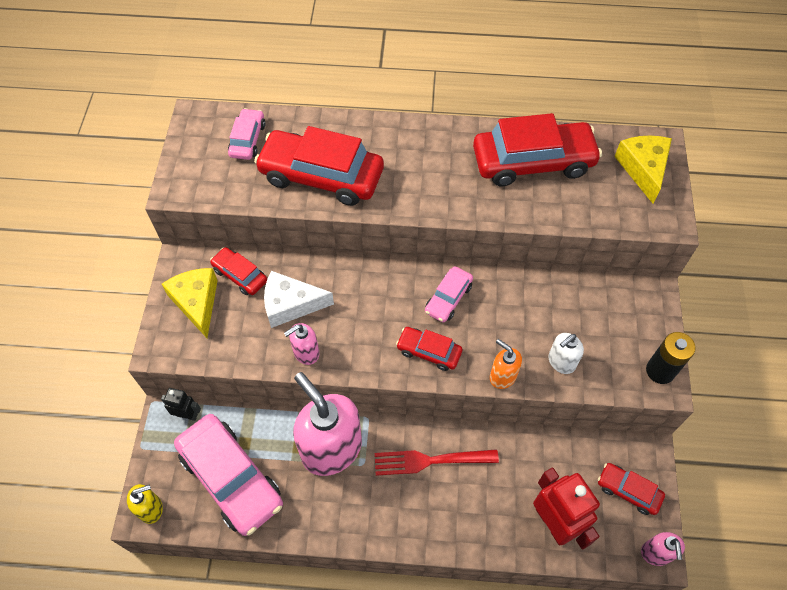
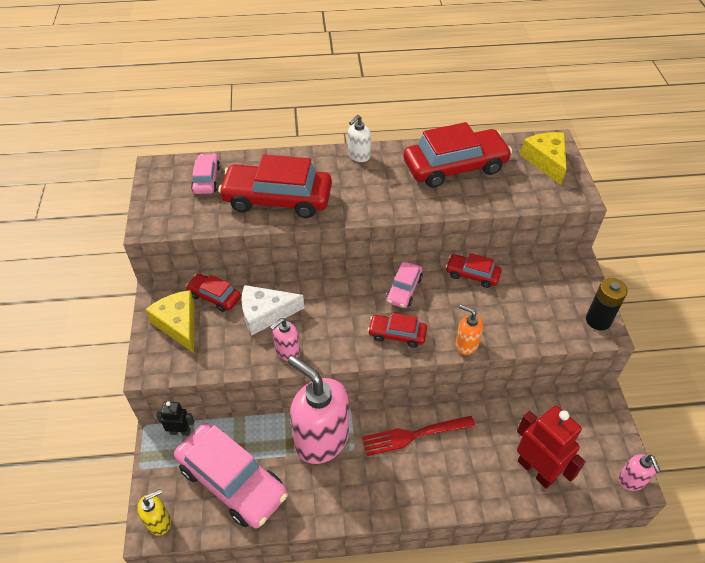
camera: 10 degrees left, 10 degrees down
white soap dispenser [548,333,584,374] -> white soap dispenser moved to [348,115,371,162]
red car [598,463,665,515] -> red car moved to [446,253,502,288]

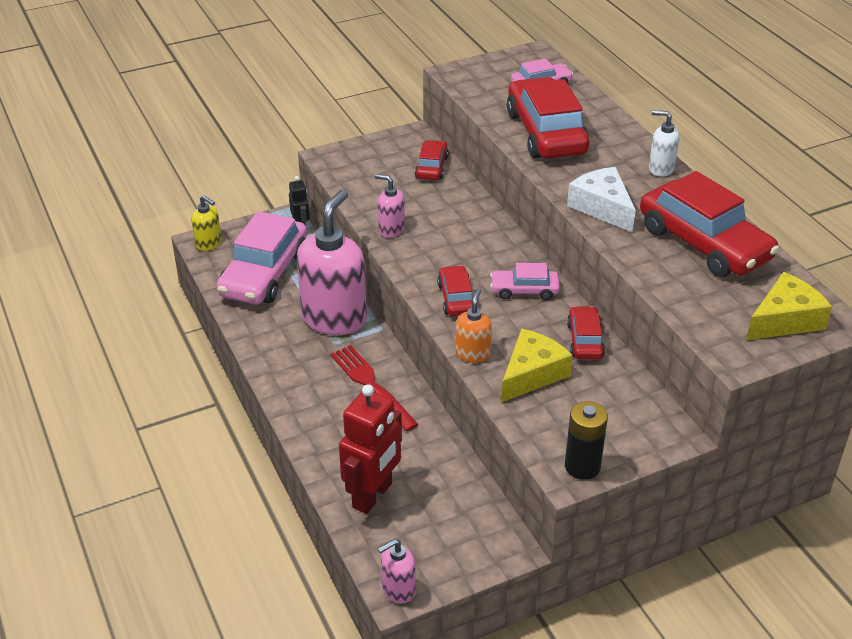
camera: 70 degrees right, 10 degrees down
yellow cheese [145,290,195,353] -> yellow cheese moved to [501,329,573,402]
white cheese [242,285,304,336] -> white cheese moved to [567,167,636,233]

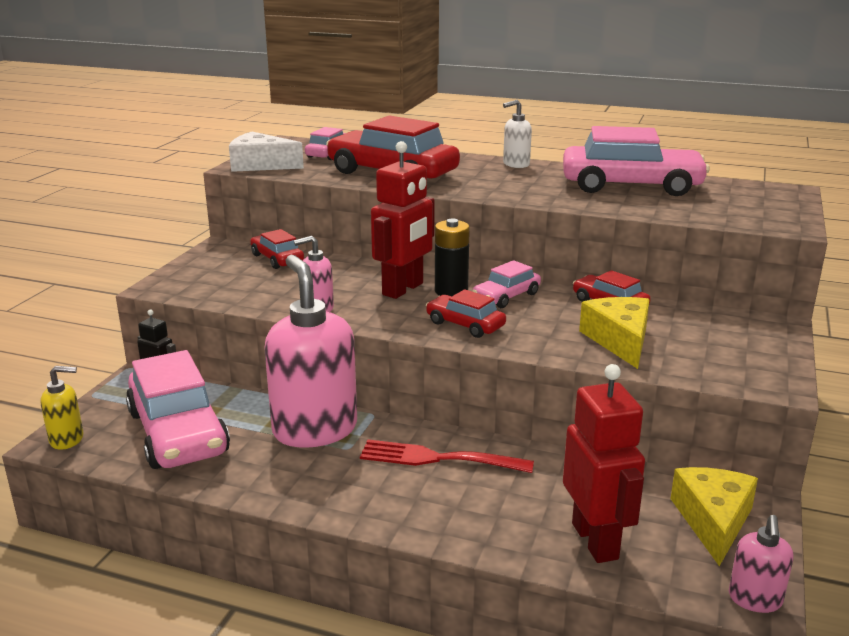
camera: 45 degrees left, 15 degrees down
orange soap dispenser [456,289,492,363] -> none
black battery [565,401,608,480] -> black battery moved to [435,219,470,296]
white cheese [567,167,636,233] -> white cheese moved to [229,132,304,172]
red car [640,171,779,277] -> pink car [563,126,710,196]
yellow cheese [746,272,832,340] -> yellow cheese moved to [670,467,758,566]
none -> red robot [371,141,434,299]

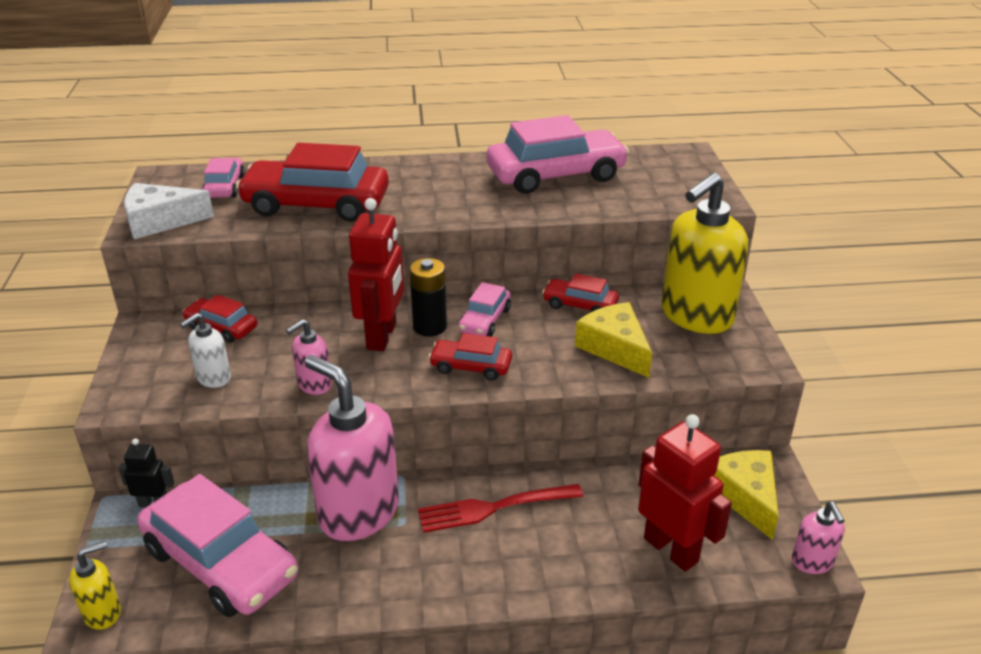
camera: 25 degrees left, 10 degrees up
white soap dispenser [503,100,532,168] -> white soap dispenser moved to [180,313,231,388]
none -> yellow soap dispenser [661,173,748,334]

